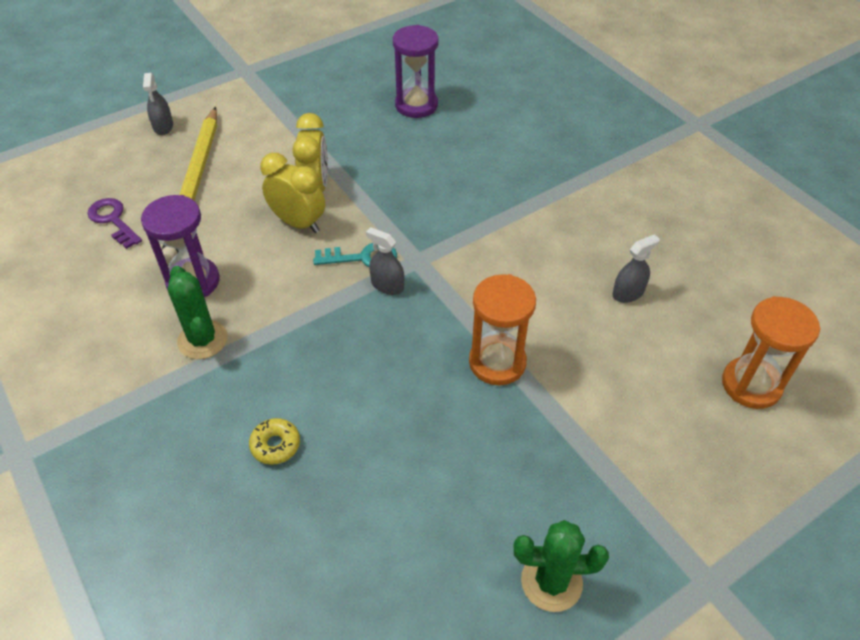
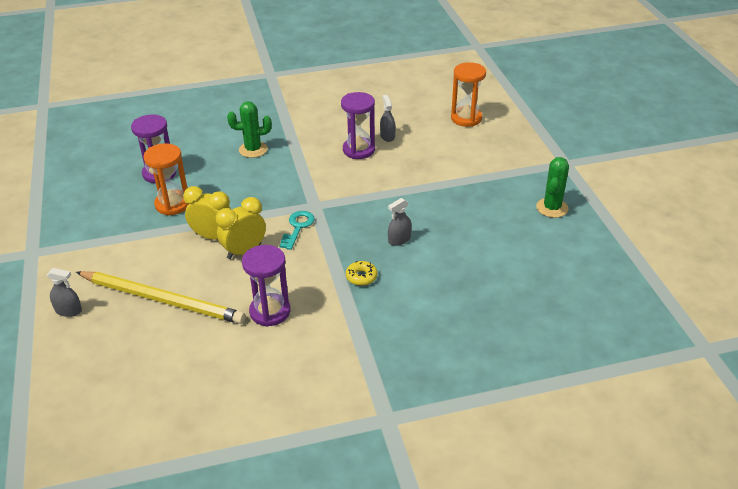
camera: 70 degrees left, 10 degrees down
purple key [87,198,142,249] -> none
green cactus [168,266,228,359] -> green cactus moved to [227,101,272,158]
yellow donut [249,418,300,465] -> yellow donut moved to [346,261,377,286]
grey spray bottle [366,227,404,295] -> grey spray bottle moved to [388,198,412,246]
orange hourglass [469,274,536,385] -> orange hourglass moved to [144,143,189,216]
none -> purple hourglass [341,92,375,159]

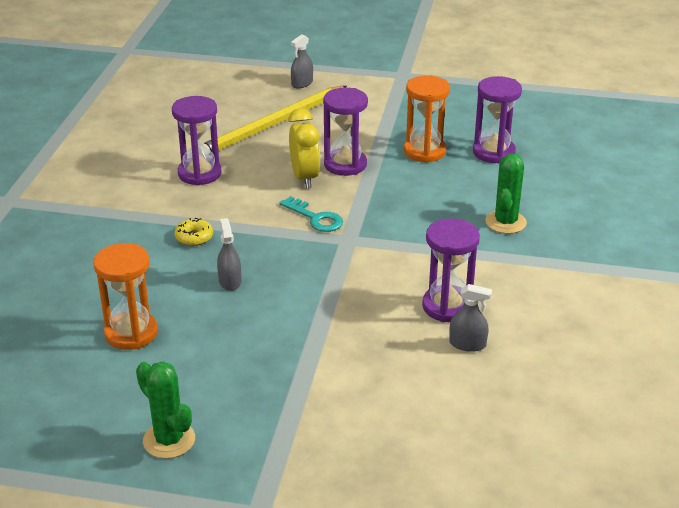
camera: 115 degrees right, 5 degrees down
yellow clock [183,186,231,240] -> purple hourglass [323,88,368,176]
orange hourglass [451,62,486,127] -> orange hourglass moved to [93,243,158,350]

